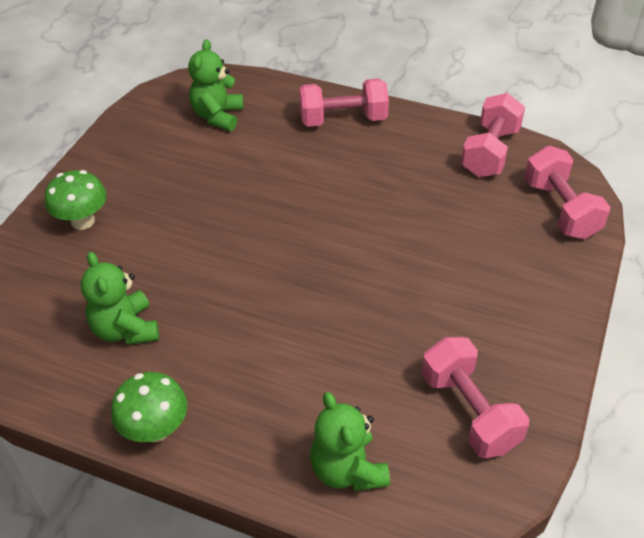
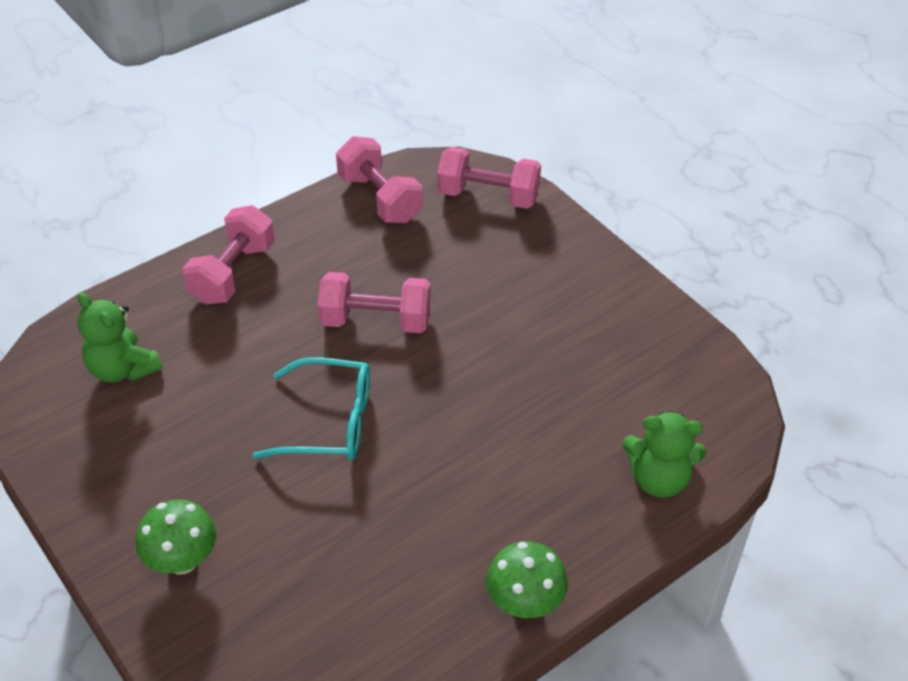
camera: 60 degrees left, 0 degrees up
green teddy bear [80,252,159,345] -> none
pink dumbbell [422,337,529,458] -> pink dumbbell moved to [318,272,430,333]
none -> turquoise glasses [253,357,370,460]

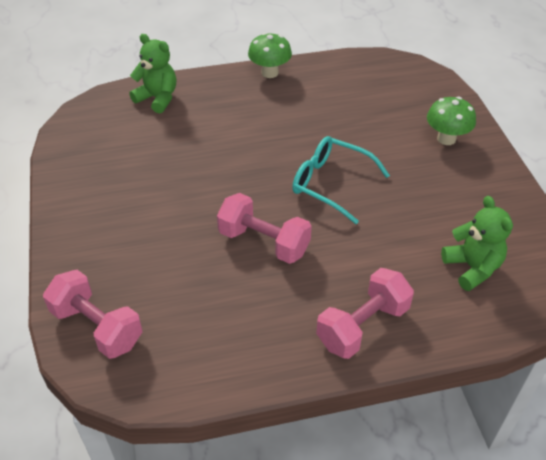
camera: 155 degrees left, 0 degrees up
pink dumbbell [336,136,423,223] -> none

